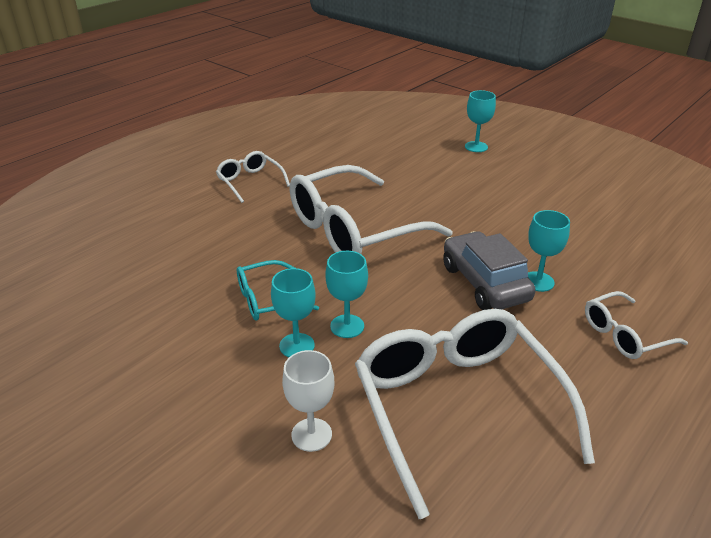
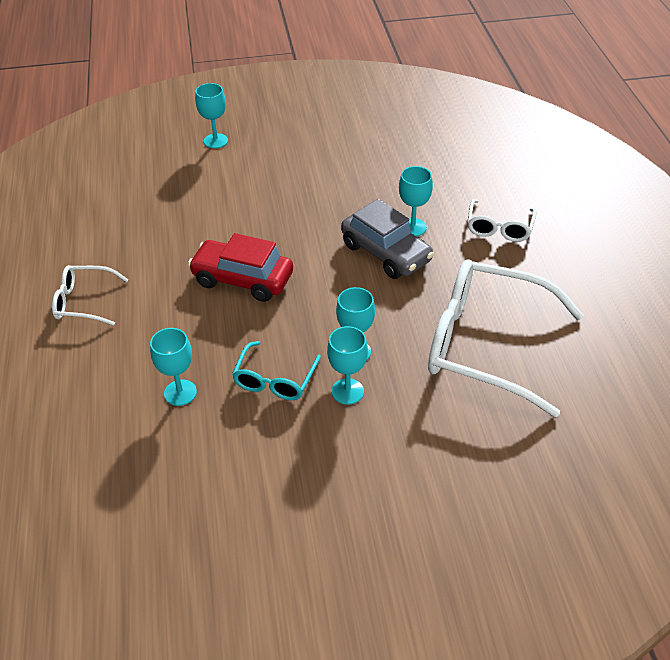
camera: 50 degrees left, 10 degrees up
white goblet [282,350,334,452] -> none
white glasses [290,165,453,254] -> red car [188,233,293,302]
grey car [443,231,536,310] -> grey car turned 150 degrees counterclockwise [341,199,434,279]
none -> turquoise goblet [150,328,197,406]

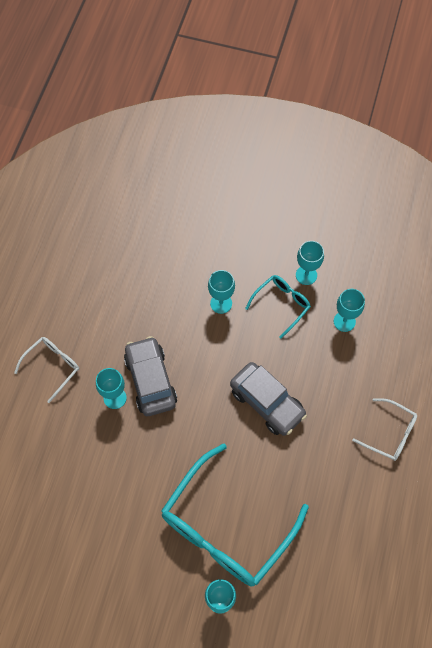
camera: 155 degrees left, 20 degrees up
red car [188,233,293,302] -> grey car [230,362,307,436]
turquoise goblet [327,326,368,404] -> turquoise goblet moved to [296,241,324,285]
white glasses [428,260,583,417] -> none
none -> turquoise glasses [161,444,309,586]

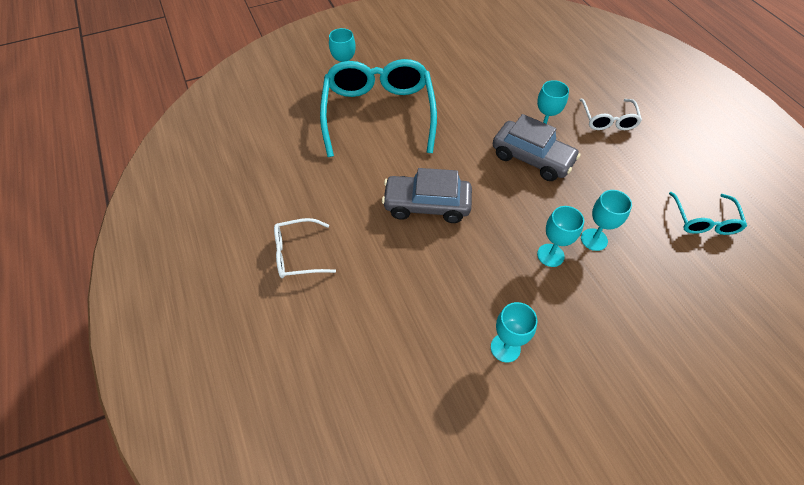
camera: 140 degrees right, 10 degrees down
turquoise glasses [245,275,311,339] -> turquoise glasses moved to [669,192,747,235]
turquoise goblet [334,289,365,332] -> turquoise goblet moved to [581,190,632,251]

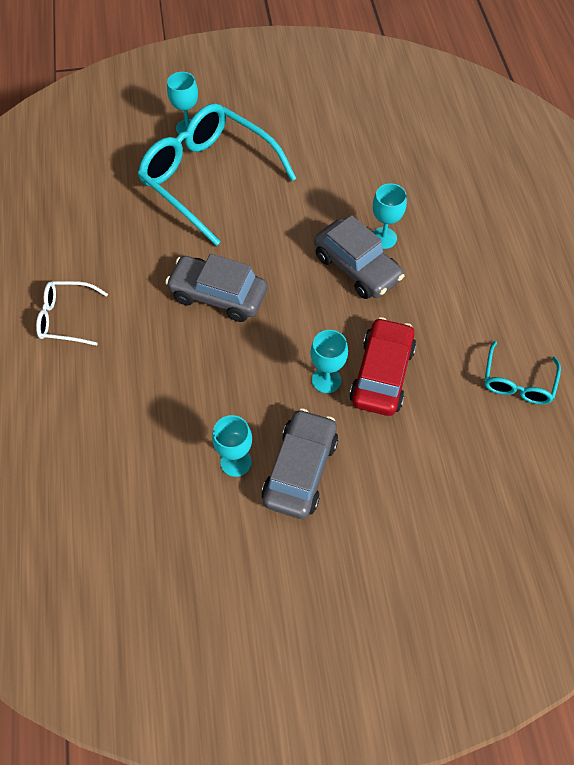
camera: 15 degrees right, 5 degrees up
turquoise glasses [320,59,437,157] -> turquoise glasses turned 60 degrees counterclockwise [138,103,297,246]
white glasses [579,99,642,130] -> none
turquoise goblet [581,190,632,251] -> red car [349,317,416,416]
none -> grey car [262,408,338,519]

